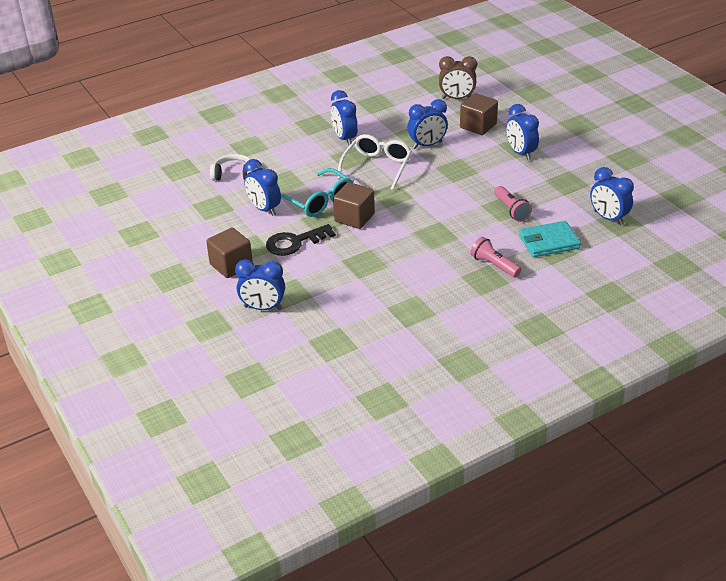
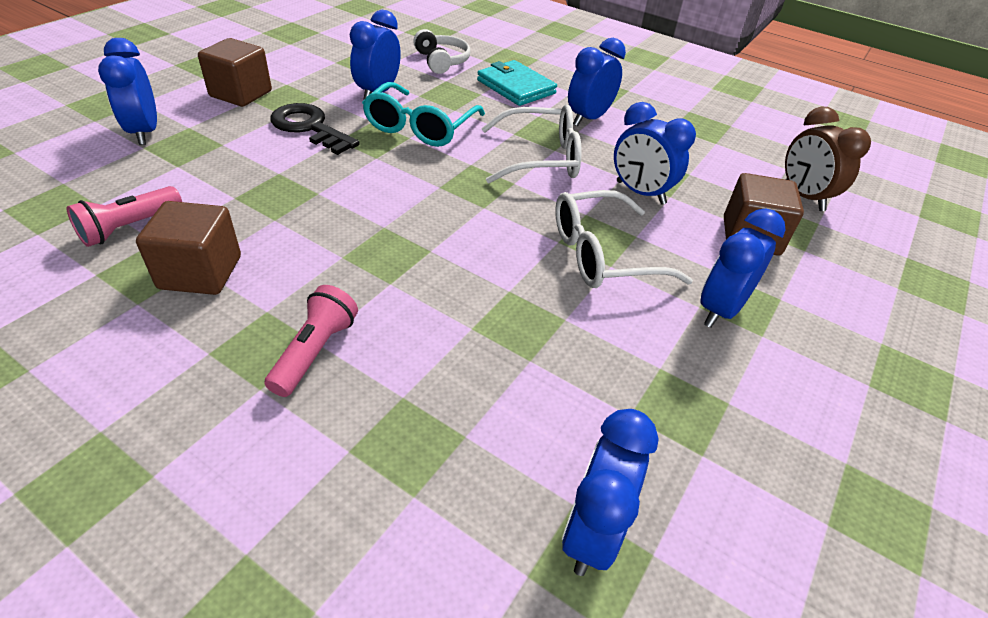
camera: 60 degrees right, 5 degrees up
brown cube [333,182,375,229] -> brown cube moved to [136,201,241,295]
pink flashlight [494,186,532,222] -> pink flashlight moved to [67,186,182,247]
turquoise wallet [519,221,581,257] -> turquoise wallet moved to [477,60,557,106]
none -> white glasses [555,190,693,288]

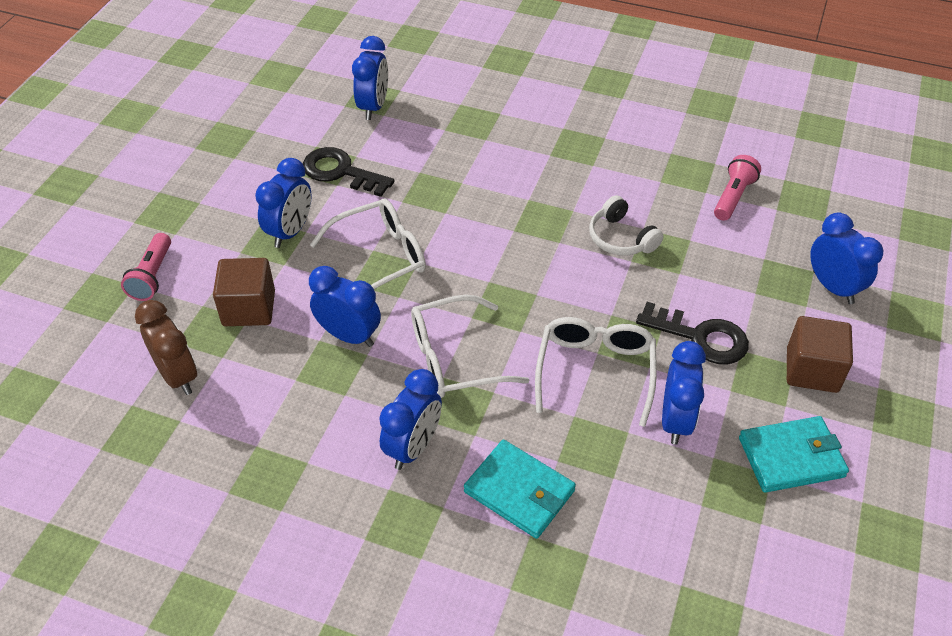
camera: 170 degrees right, 5 degrees up
brown cube [136,201,241,295] -> none
pink flashlight [264,285,358,397] -> pink flashlight moved to [121,233,171,301]
turquoise glasses [362,82,485,147] -> white glasses [535,317,657,427]
white headphones [413,29,471,74] -> white headphones moved to [589,195,664,256]
none -> black key [303,147,395,197]
none -> turquoise wallet [739,416,849,493]

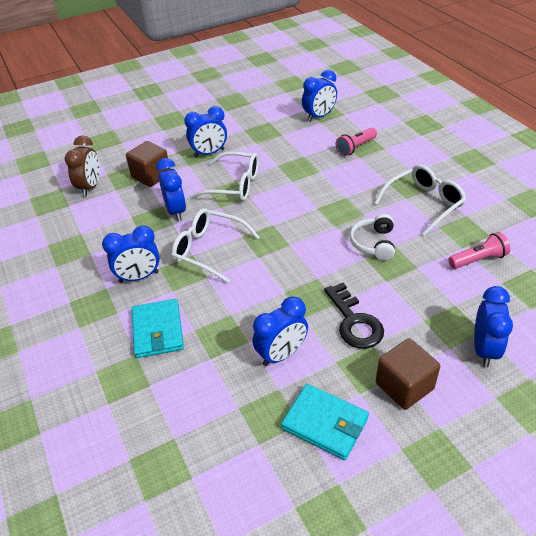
camera: 45 degrees right, 5 degrees down
pink flashlight [121,233,171,301] -> pink flashlight moved to [336,128,377,156]
black key [303,147,395,197] -> none
white glasses [535,317,657,427] -> white glasses moved to [374,165,466,236]

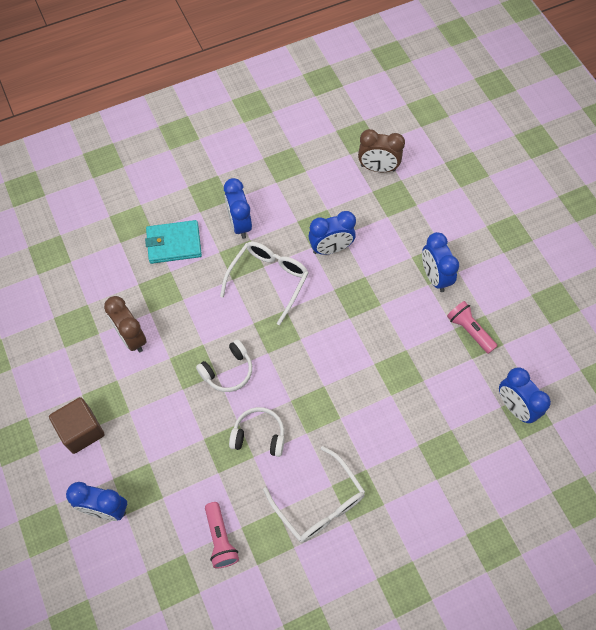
camera: 90 degrees right, 20 degrees up
brown cube [126,141,170,187] -> none
white glasses [190,151,259,201] -> none
blue clock [253,297,308,366] -> brown clock [104,296,147,352]
turquoise wallet [281,384,369,460] -> none
black key [324,283,384,349] -> none
pink flashlight [336,128,377,156] -> pink flashlight moved to [447,301,497,354]
none -> white headphones [196,339,252,392]

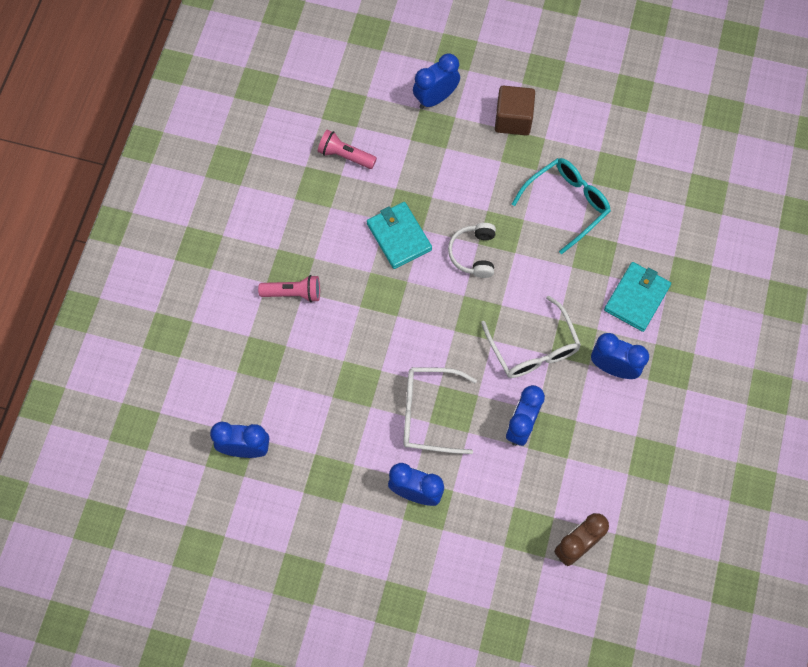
camera: 130 degrees right, 5 degrees up
brown clock [104,296,147,352] -> turquoise glasses [512,158,611,254]
white headphones [229,407,284,457] -> turquoise wallet [367,202,432,269]
white glasses [263,446,365,543] -> white glasses moved to [403,367,477,454]
pink flashlight [447,301,497,354] -> pink flashlight moved to [258,275,320,302]

